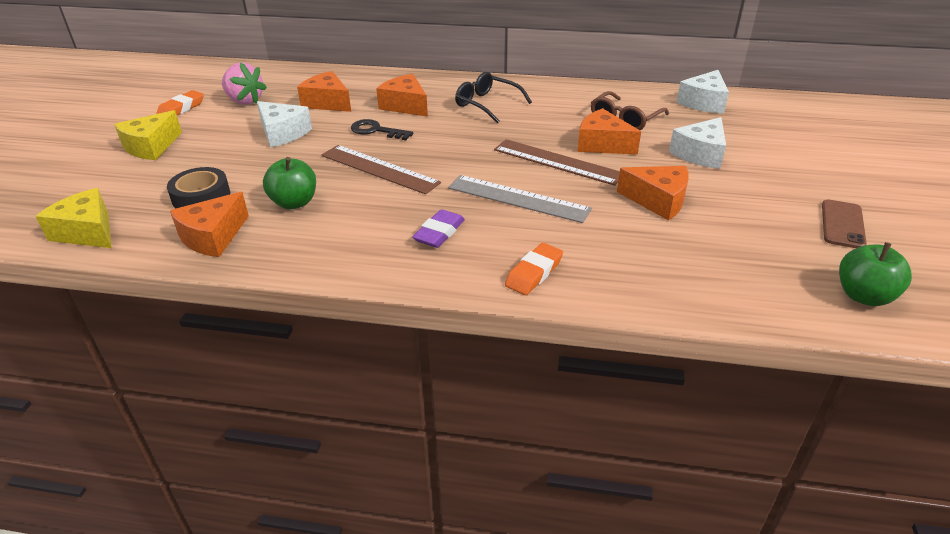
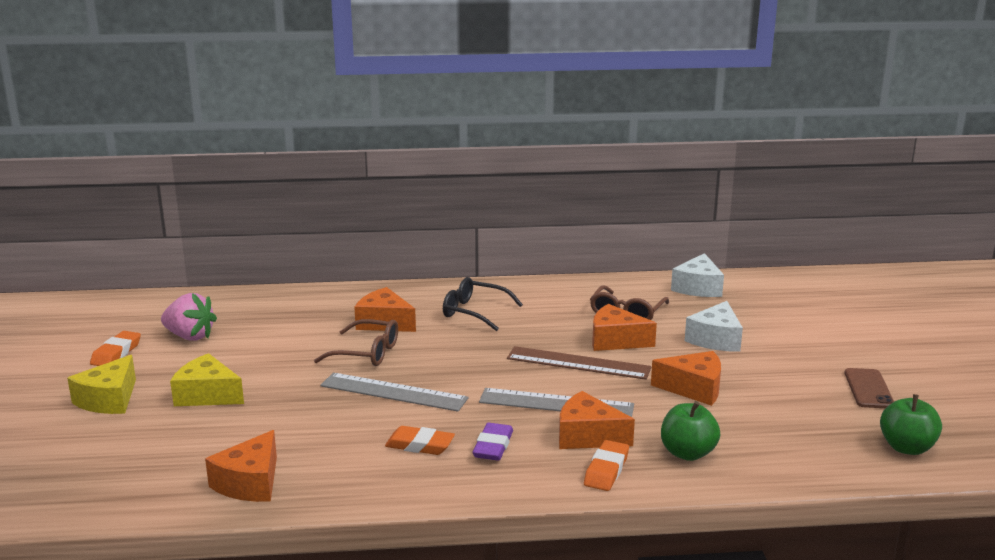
camera: 15 degrees left, 15 degrees down
yellow cheese [35,188,112,248] -> yellow cheese moved to [170,353,244,406]
black tape [167,167,231,208] -> none
white cheese [257,101,312,148] -> none
green apple [263,157,316,209] -> green apple moved to [661,401,720,461]
orange cheese [297,71,351,112] -> orange cheese moved to [559,391,635,449]
brown ruler [322,145,441,194] -> grey ruler [321,373,469,412]
black key [351,119,413,140] -> brown glasses [314,319,398,366]
none -> orange eraser [385,426,455,455]

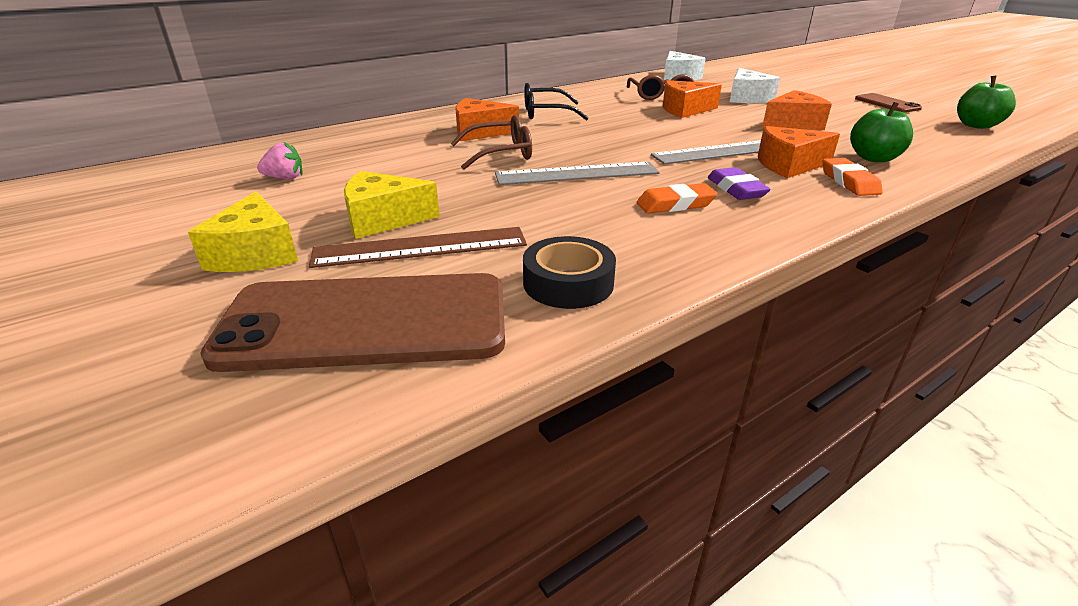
camera: 30 degrees left, 10 degrees up
orange eraser [90,331,141,366] -> none
pink strawberry [161,293,217,341] -> pink strawberry [257,141,302,179], size x0.62
orange cheese [205,430,277,502] -> black tape [523,236,616,309]
brown ruler [507,346,651,380] -> brown ruler moved to [309,227,527,268]
none -> brown phone [200,273,505,372]

